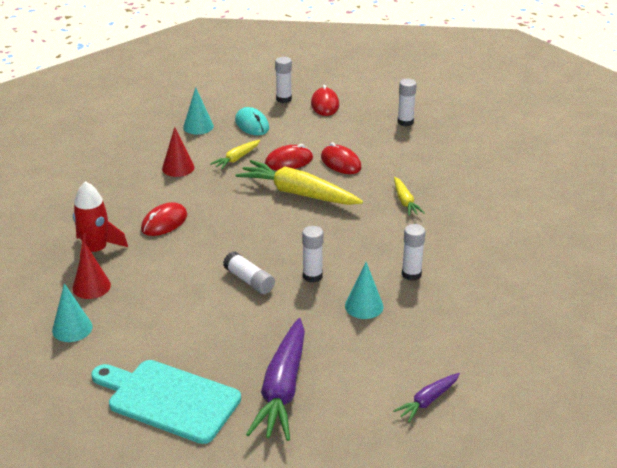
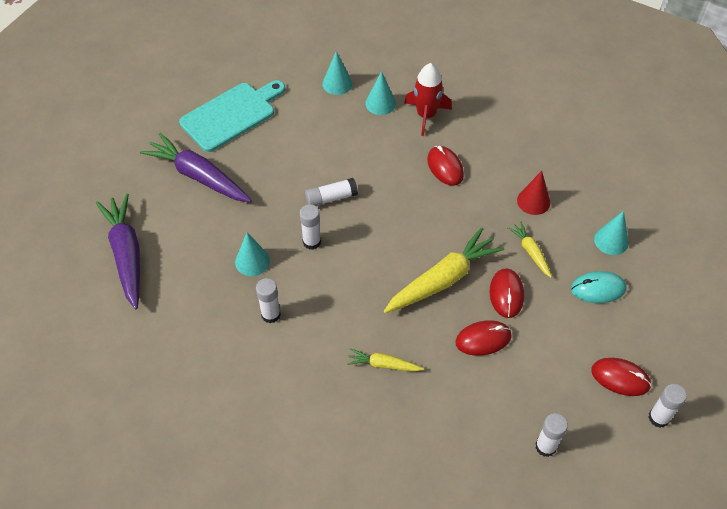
camera: 115 degrees right, 20 degrees up
red cone [73,242,111,299] -> turquoise cone [365,71,396,115]
white glue stick [275,57,292,103] -> white glue stick moved to [649,384,687,428]
purple carrot [393,373,460,422] -> purple carrot [96,194,140,309], size x1.97

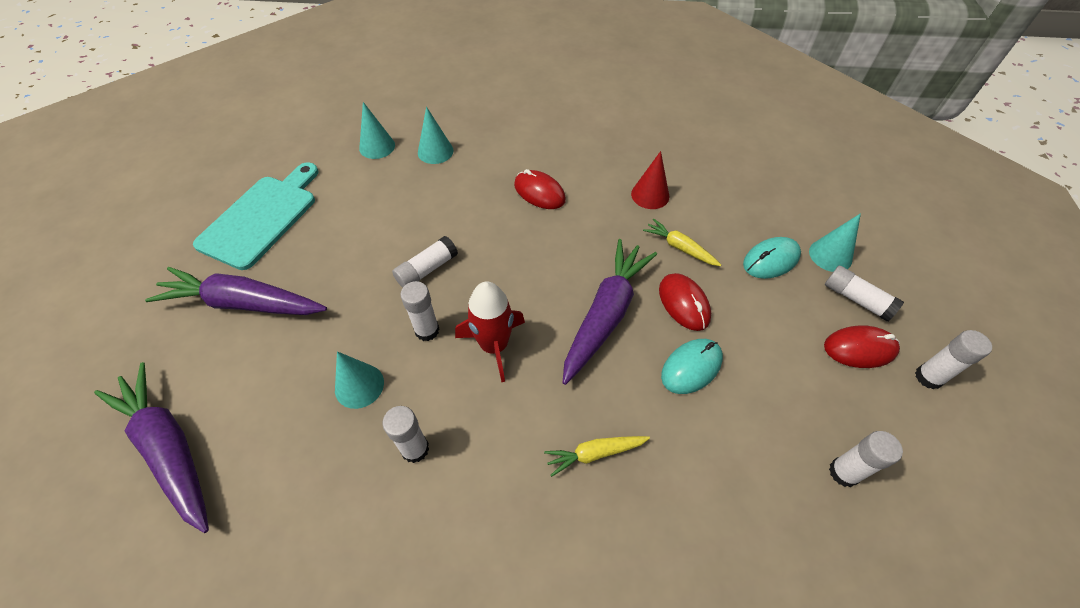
camera: 25 degrees left, 0 degrees up
yellow carrot [384,228,504,313] -> purple carrot [562,239,657,385]
red rocket [404,63,452,136] -> red rocket moved to [455,281,525,382]
red mouse [455,320,512,356] -> turquoise mouse [661,339,723,394]
turquoise cone [594,211,629,255] -> turquoise cone moved to [809,213,861,272]
none -> white glue stick [825,266,904,322]

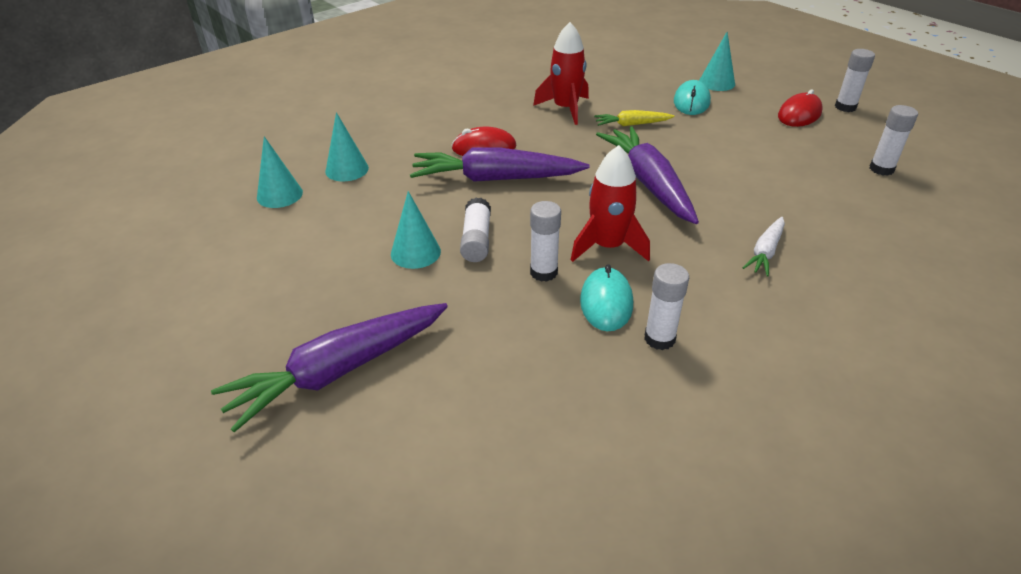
camera: 45 degrees left, 15 degrees down
purple carrot [94,362,209,533] -> purple carrot moved to [410,147,590,182]
turquoise cutting board [193,162,319,270] -> none
turquoise cone [335,351,384,409] -> turquoise cone moved to [391,191,441,269]
yellow carrot [544,436,650,477] -> white carrot [743,217,785,276]
red cone [631,151,669,209] -> red rocket [533,22,589,125]
red mouse [659,273,711,331] -> none
turquoise mouse [661,339,723,394] -> turquoise mouse moved to [580,264,633,331]
white glue stick [825,266,904,322] -> none

